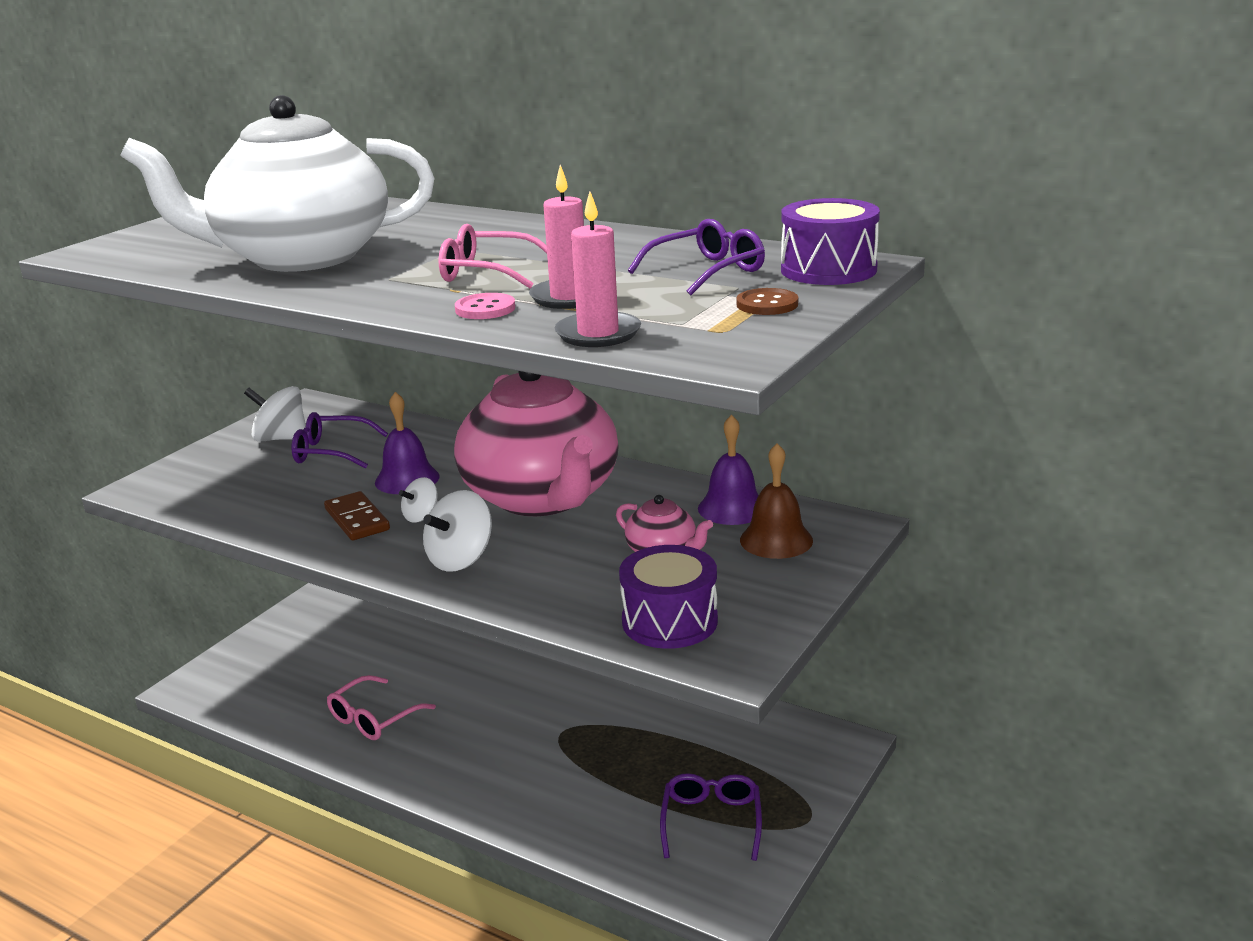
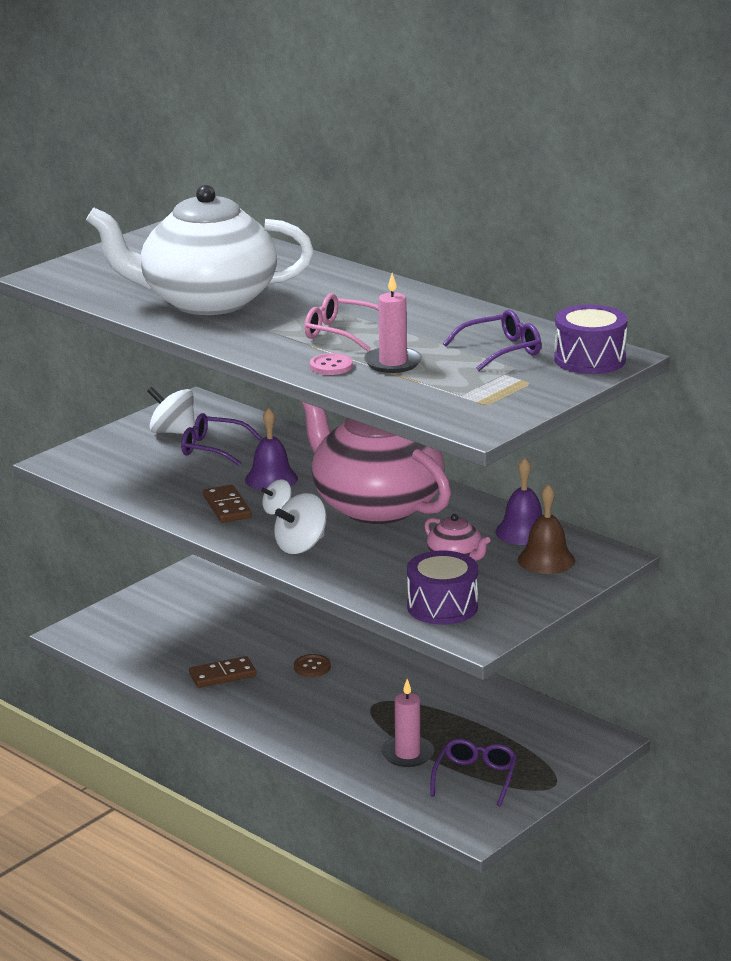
camera: 10 degrees right, 0 degrees up
pink glasses [327,675,436,740] -> brown domino [189,656,256,688]
pink teapot [454,371,619,516] -> pink teapot turned 150 degrees clockwise [301,401,451,524]
pink candle [555,191,641,347] -> pink candle moved to [381,679,434,767]
brown button [736,288,798,315] -> brown button moved to [294,654,331,677]

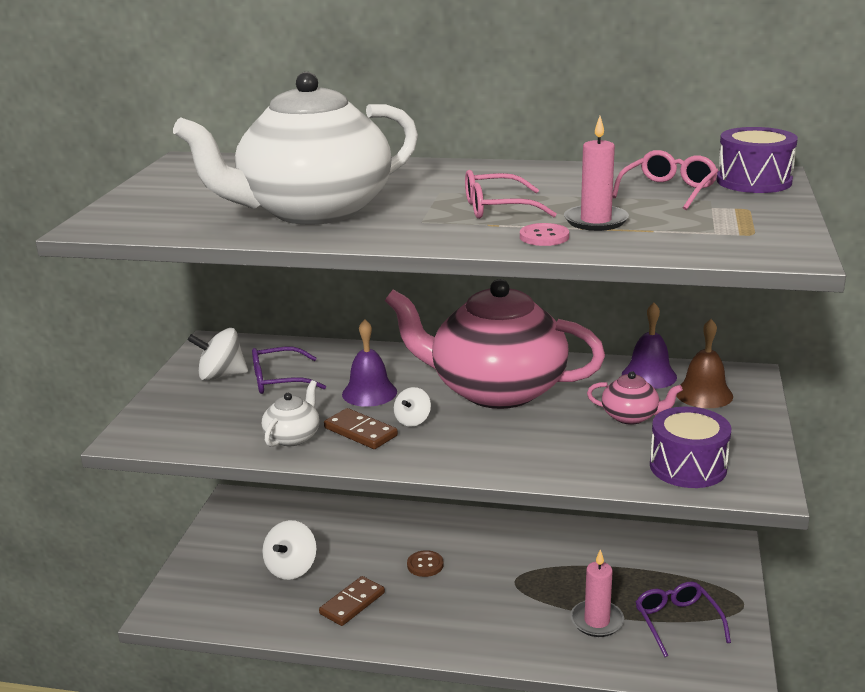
camera: 30 degrees left, 0 degrees up
white spinning top [274,493,327,554] -> white spinning top moved to [262,520,317,580]
purple glasses [443,310,541,371] -> pink glasses [612,150,718,210]
none -> white teapot [262,380,319,447]

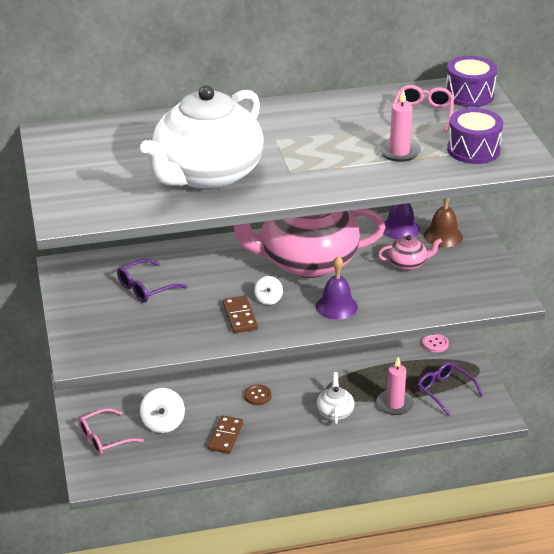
camera: 25 degrees left, 10 degrees up
white spinning top [188,328,248,381] -> none
white teapot [262,380,319,447] -> white teapot moved to [317,372,355,424]
brown domino [324,408,398,449] -> brown domino turned 60 degrees clockwise [223,296,258,333]
purple bell [342,319,397,407] -> purple bell moved to [316,256,358,320]
pink glasses [465,170,557,219] -> pink glasses moved to [78,408,144,455]
pink button [520,223,569,246] -> pink button moved to [422,334,449,352]
purple drum [650,407,731,488] -> purple drum moved to [447,108,503,164]

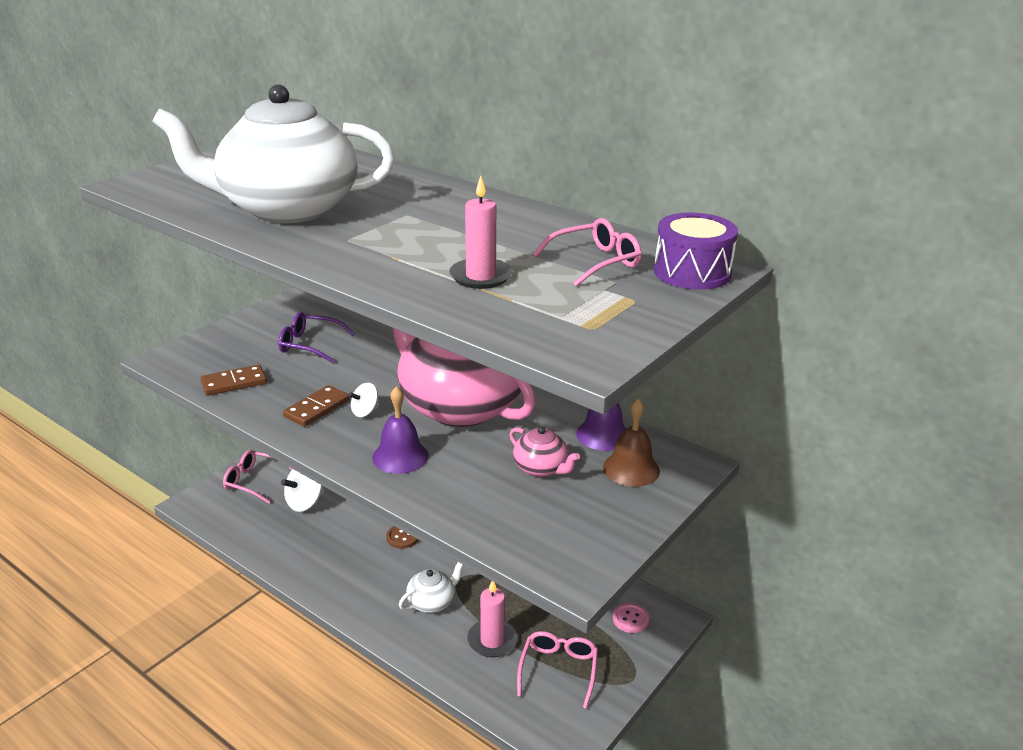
camera: 50 degrees right, 5 degrees down
brown domino [208,415,243,454] -> brown domino moved to [200,365,267,396]
purple glasses [417,362,483,416] -> pink glasses [517,631,598,709]
purple drum [447,108,503,164] -> none

